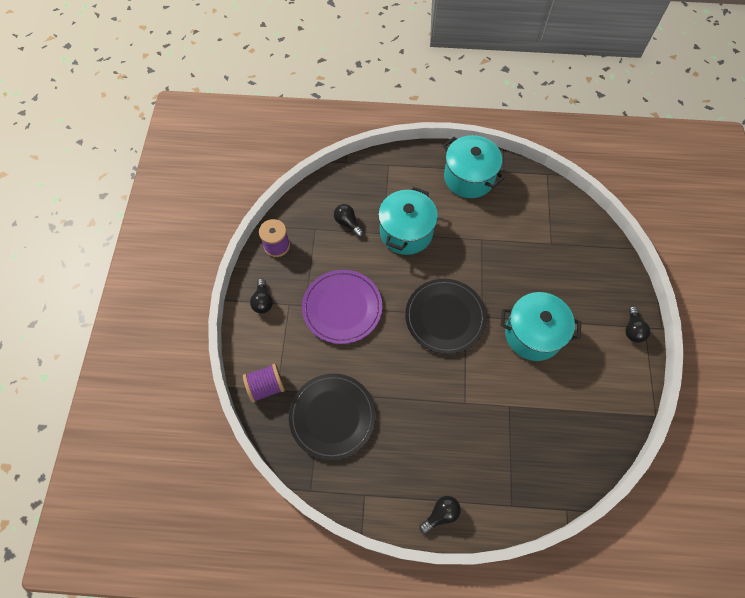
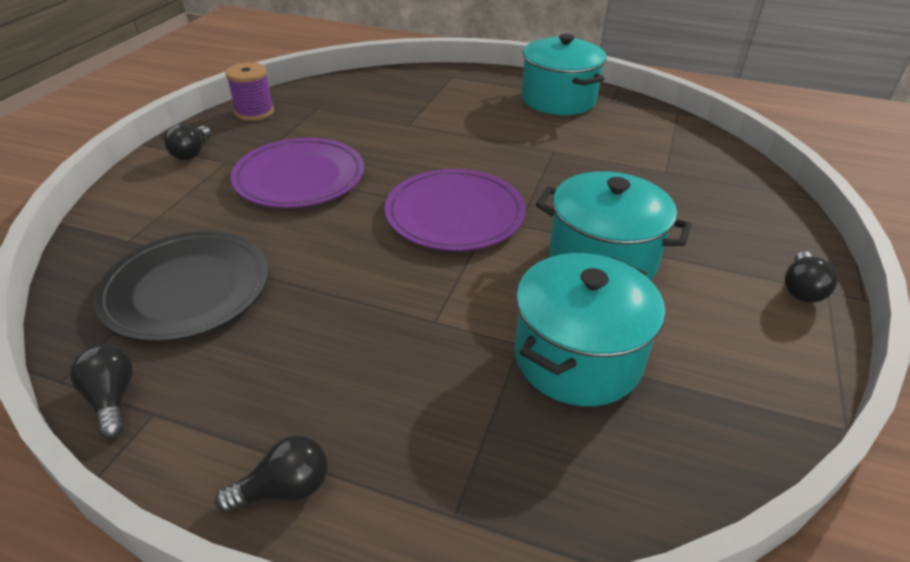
camera: 15 degrees right, 25 degrees down
purple spool [243,364,285,403] -> none
black light bulb [334,204,364,237] -> black light bulb moved to [70,344,133,439]
turquoise pot [378,187,438,255] -> turquoise pot moved to [514,253,665,406]
black plate [405,279,487,354] -> purple plate [385,169,526,251]

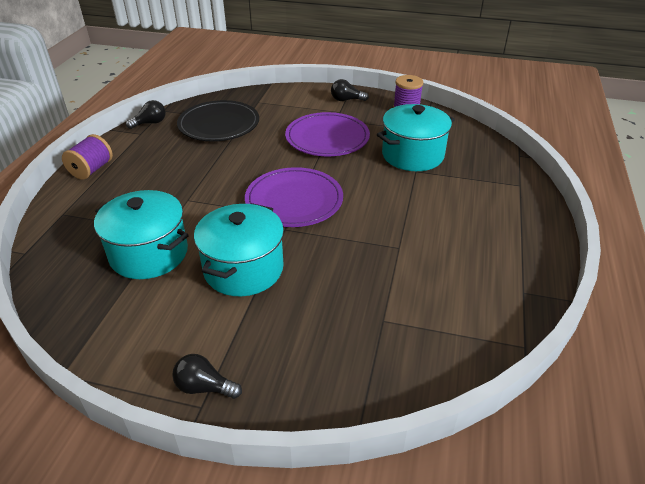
camera: 85 degrees right, 0 degrees up
black light bulb [215,435,327,513] -> purple spool [62,134,113,180]
turquoise pot [522,34,607,115] -> turquoise pot moved to [377,104,455,171]

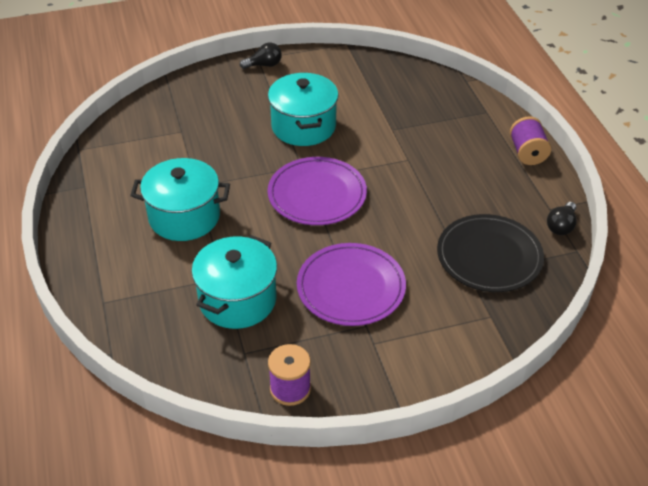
camera: 150 degrees right, 5 degrees up
turquoise pot [94,190,189,279] -> turquoise pot moved to [130,158,230,241]
black light bulb [331,79,369,101] -> none

